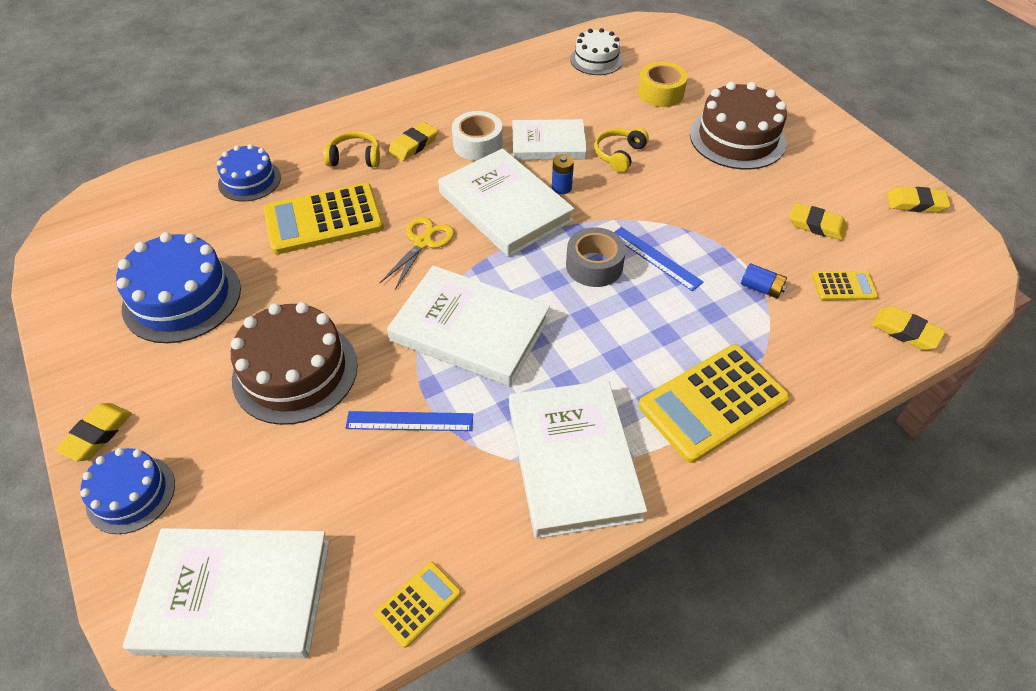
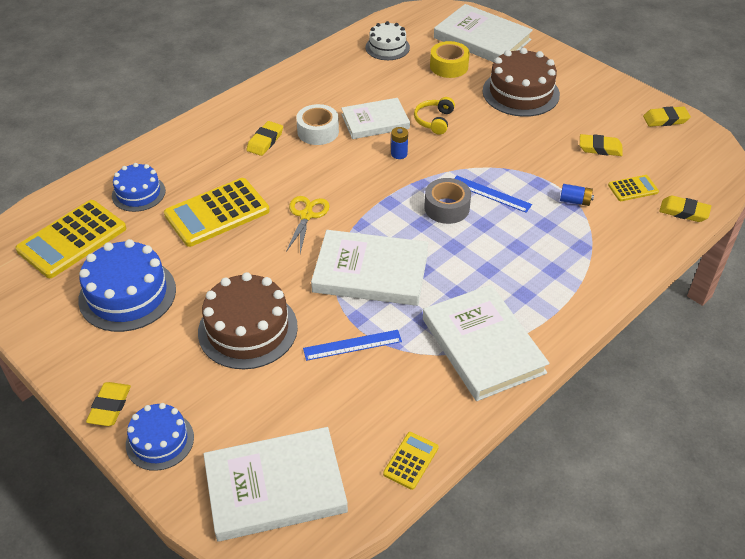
camera: 15 degrees left, 5 degrees down
yellow headphones [323,131,380,167] -> none
white book [438,148,575,257] -> white book moved to [434,4,533,62]
yellow calculator [638,344,790,463] -> yellow calculator moved to [15,200,126,278]

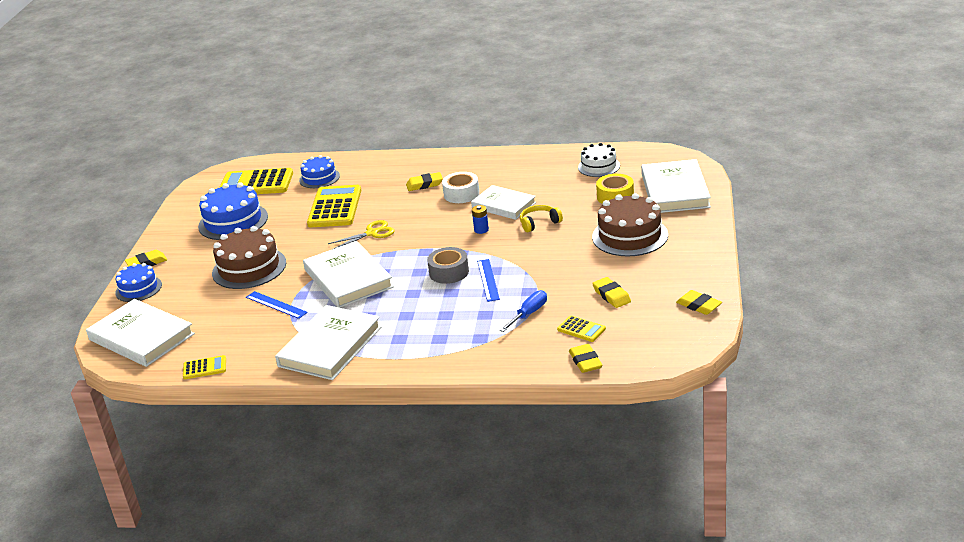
camera: 55 degrees right, 15 degrees down
yellow calculator [164,178,270,247] -> yellow calculator turned 75 degrees clockwise [307,185,361,227]
blue battery [560,184,594,206] -> blue screwdriver [500,290,547,332]

